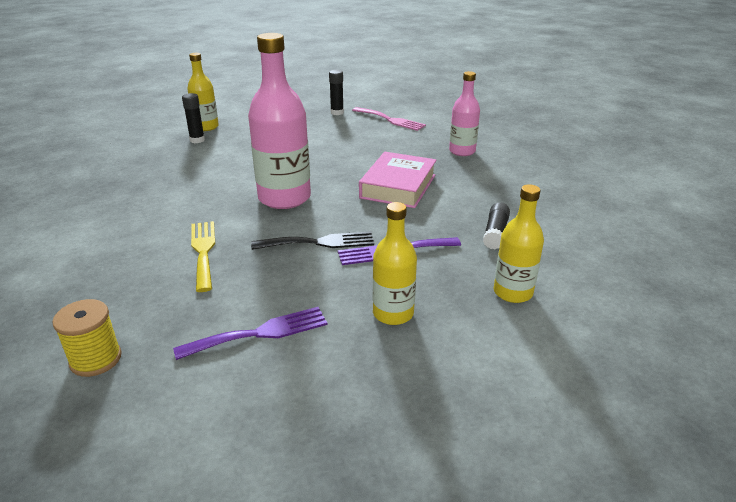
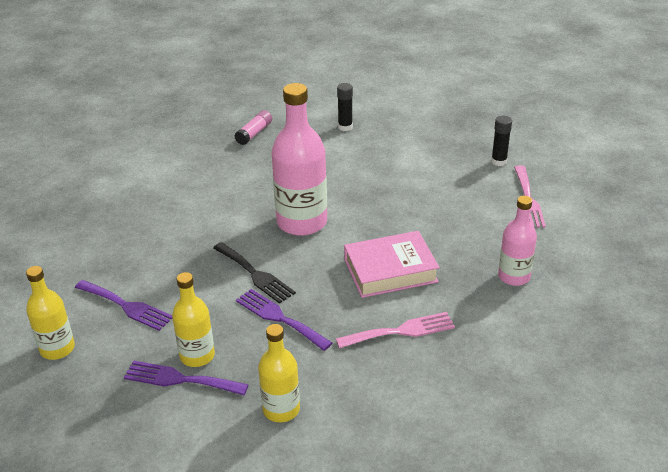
camera: 55 degrees right, 5 degrees up
yellow spool [52,299,122,377] -> none
yellow bottle [187,53,219,131] -> yellow bottle moved to [26,266,75,360]
yellow fork [191,221,215,292] -> none
black glue stick [483,202,510,250] -> none
none -> purple fork [124,360,249,395]
none -> pink glue stick [235,110,272,145]
none -> pink fork [336,312,455,348]

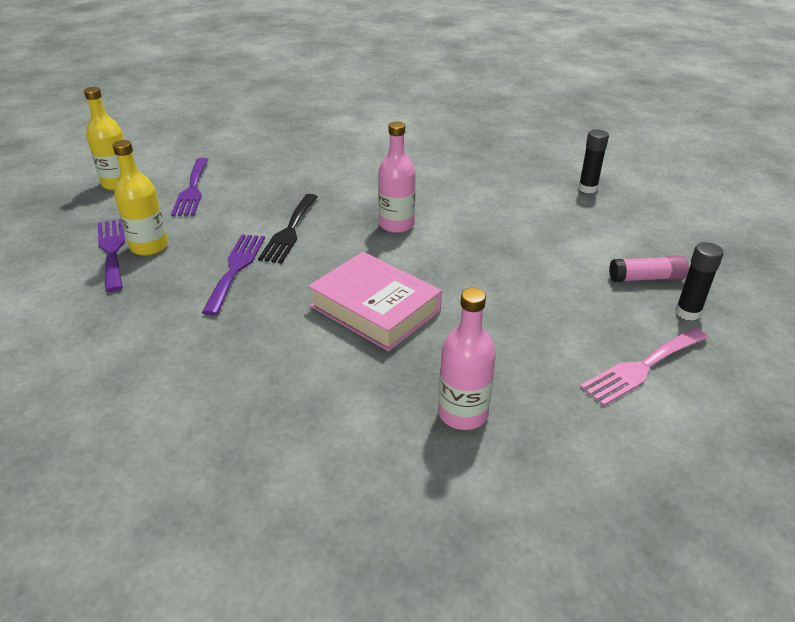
camera: 55 degrees right, 0 degrees up
pink glue stick [235,110,272,145] -> pink glue stick moved to [609,255,689,282]
yellow bottle [258,324,300,422] -> none
pink bottle [271,83,327,236] -> pink bottle [378,121,416,233], size x0.58
pink fork [336,312,455,348] -> none

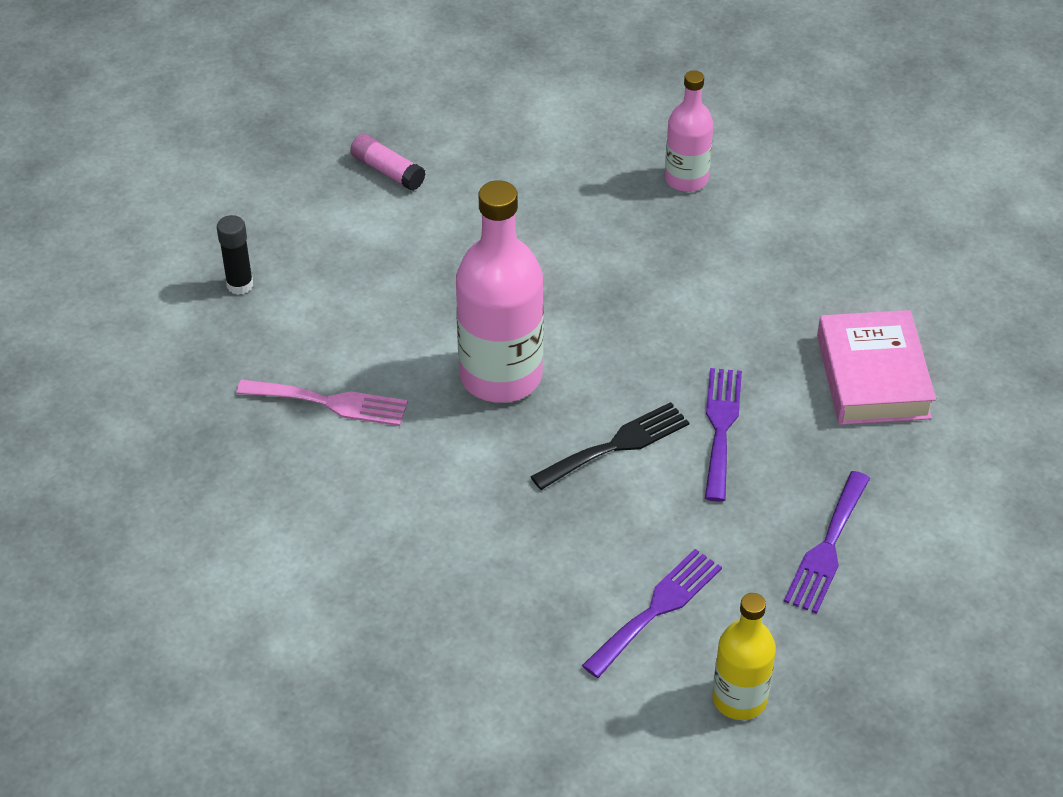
camera: 135 degrees left, 10 degrees up
yellow bottle [113,140,168,256] -> none
purple fork [202,234,265,316] -> purple fork turned 135 degrees clockwise [705,368,742,502]
pink book [308,252,442,351] -> pink book moved to [817,310,936,425]
pink bottle [378,121,416,233] -> pink bottle [456,180,544,403], size x1.72
pink fork [580,328,708,406] -> pink fork moved to [236,379,408,426]
black glue stick [675,242,724,321] -> none

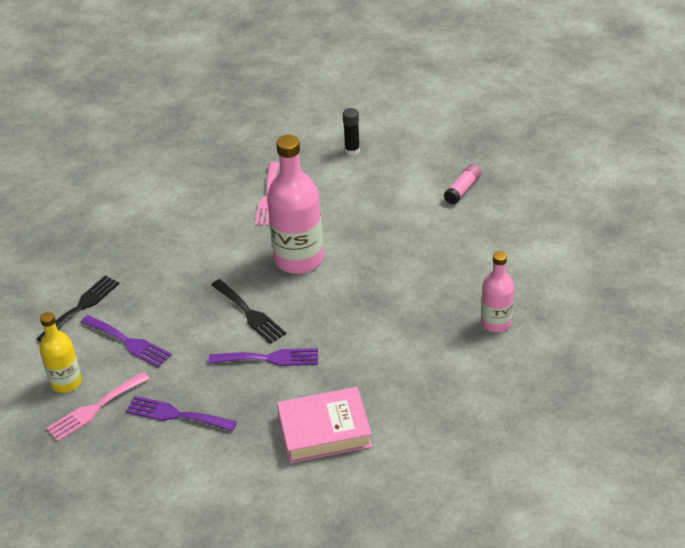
camera: 85 degrees right, 5 degrees down
none -> black fork [36,275,120,342]
none -> pink fork [46,372,149,441]

